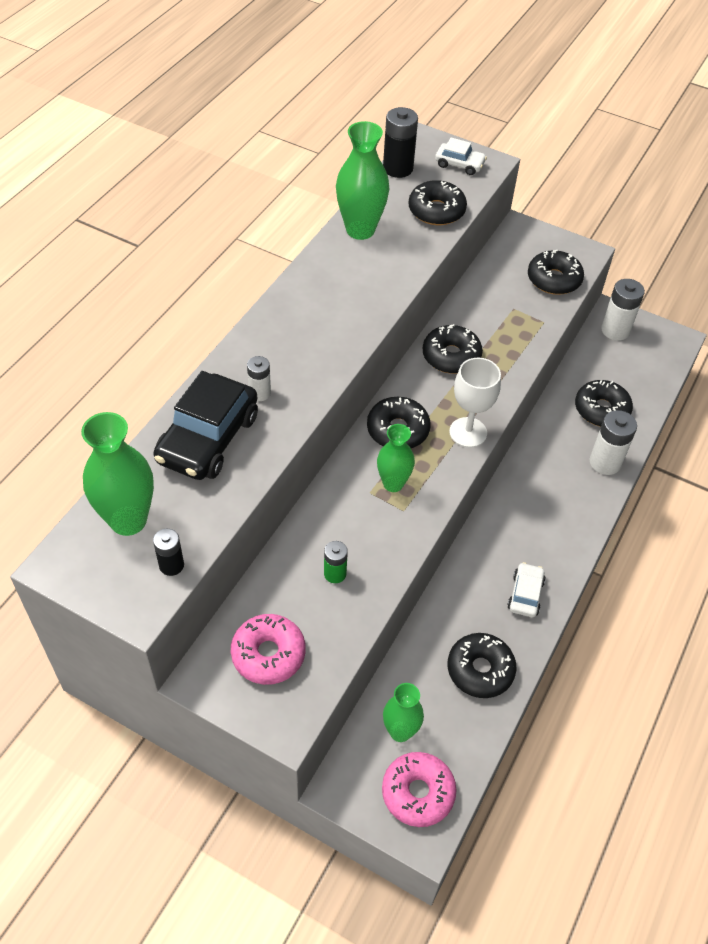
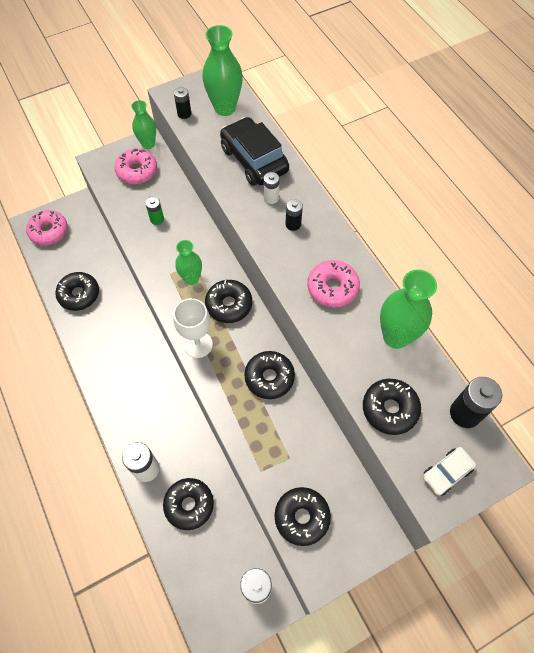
camera: 125 degrees right, 10 degrees up
green vase [383,683,424,742] -> green vase moved to [131,100,156,149]
white car [508,562,546,617] -> none
none -> black battery [285,199,303,231]
none -> pink donut [307,260,360,307]

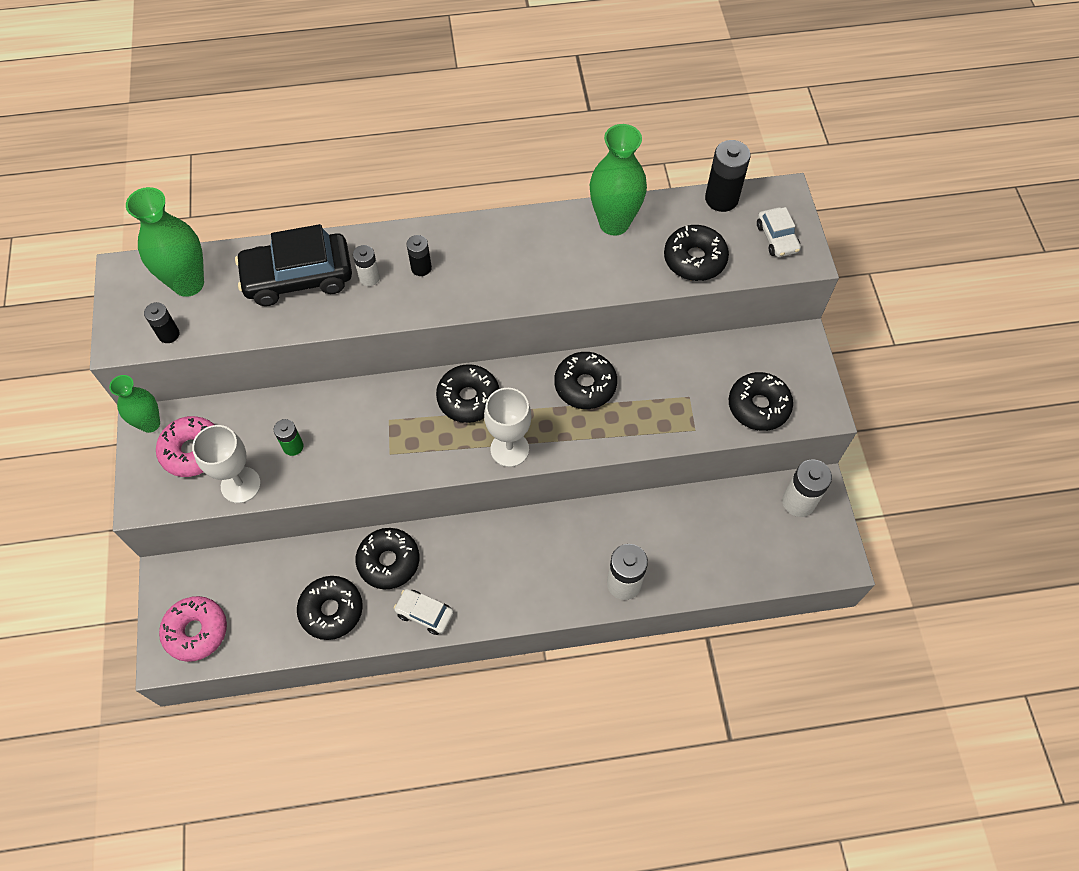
camera: 70 degrees left, 0 degrees up
black donut [163,478,214,530] -> black donut moved to [356,528,419,589]
green vase [175,240,202,285] -> none
pink donut [307,260,360,307] -> none
none -> white goblet [192,425,261,503]
none -> white car [394,589,454,635]

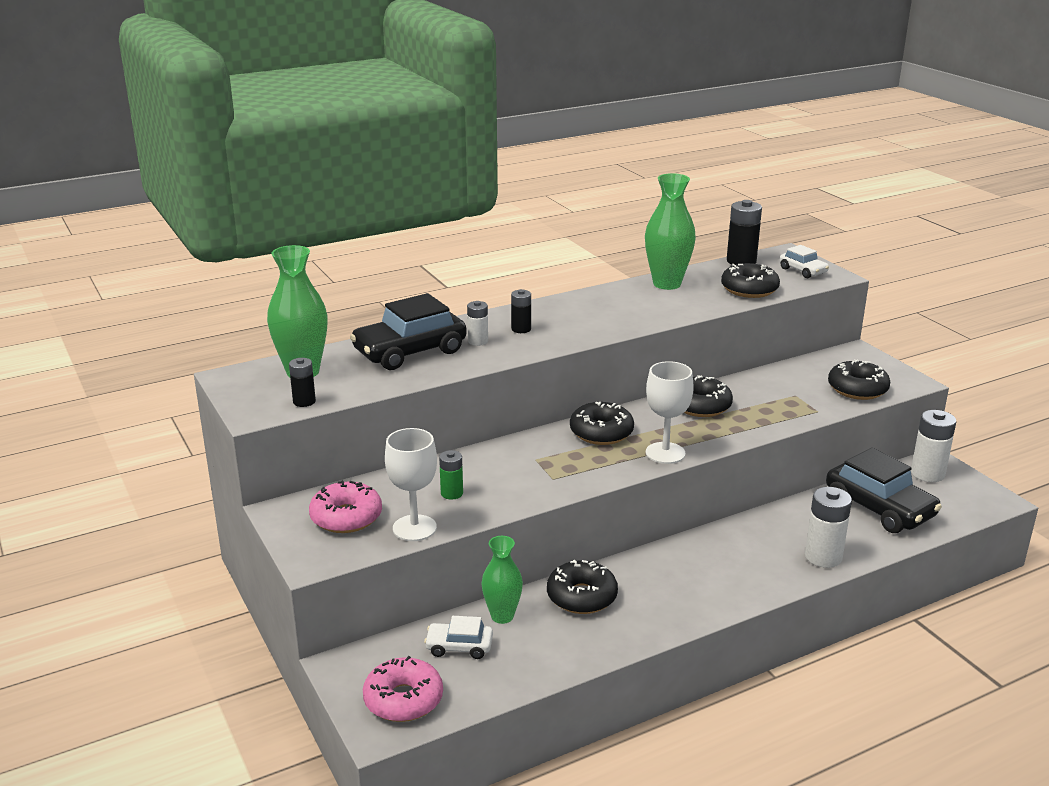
camera: 20 degrees left, 35 degrees down
green vase [109,375,160,433] -> green vase moved to [481,536,523,624]
black donut [297,576,363,640] -> none
white car [394,589,454,635] -> white car moved to [424,616,493,659]
none -> black car [826,448,942,533]

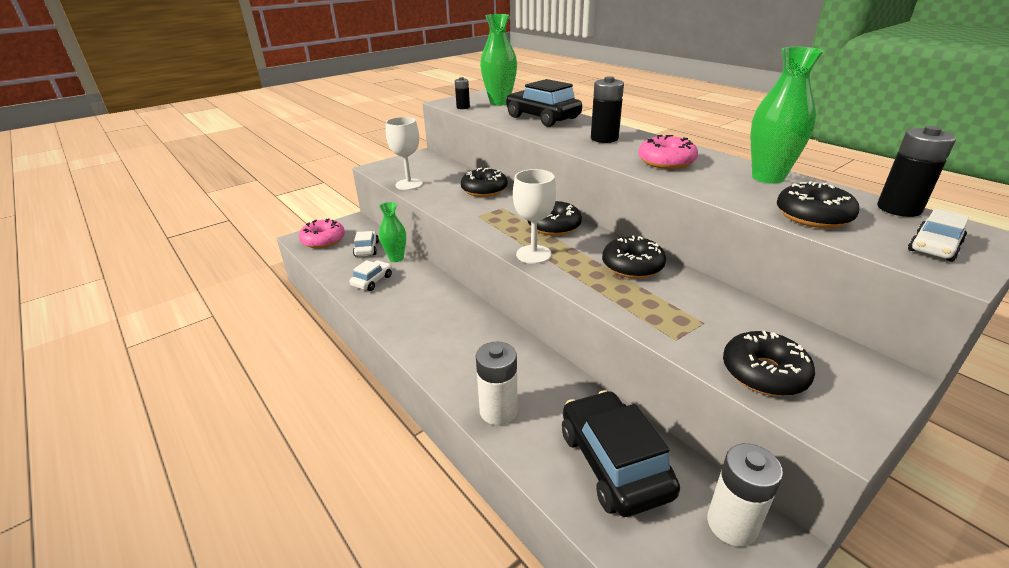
camera: 80 degrees right, 5 degrees up
pink donut [309,480,382,533] -> pink donut moved to [638,135,698,169]
green battery [439,450,463,500] -> none
white battery [467,301,488,346] -> none
black battery [511,289,531,333] -> black battery [591,76,624,143], size x1.70
black donut [547,560,618,614] -> black donut moved to [461,168,507,197]
black car [826,448,942,533] -> black car turned 120 degrees clockwise [562,390,680,517]
none -> white car [350,260,392,291]

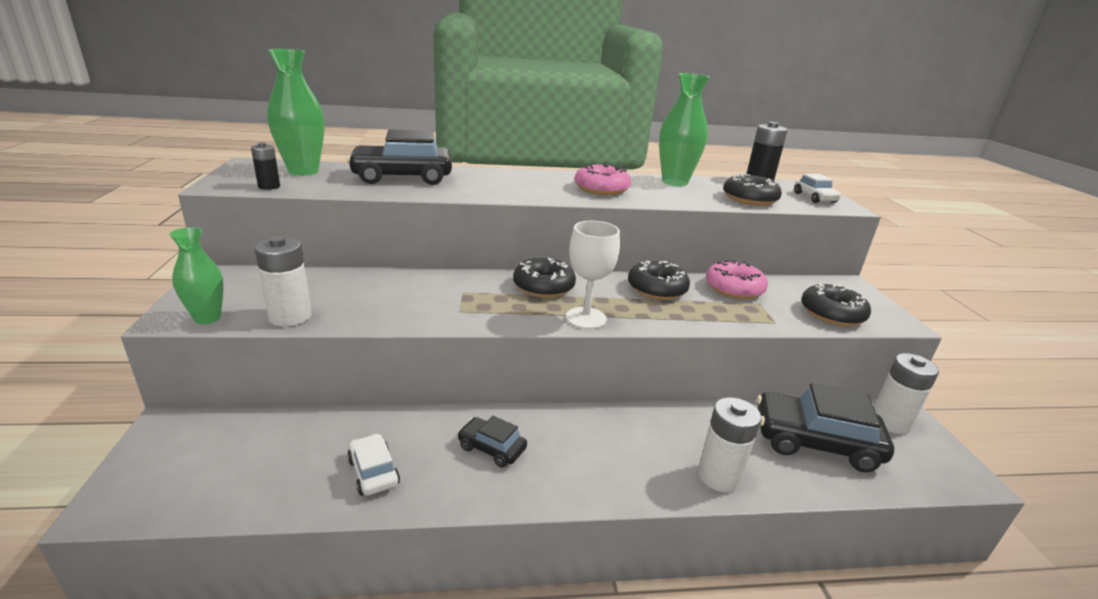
camera: 60 degrees left, 5 degrees down
pink donut [299,219,345,248] -> pink donut moved to [706,260,768,299]
white car [353,231,379,256] -> none
green vase [379,202,406,262] -> green vase moved to [169,227,224,324]
white goblet [386,117,423,190] -> white battery [254,236,312,327]
black donut [461,168,507,197] -> none
black battery [591,76,624,143] -> none
none -> black car [458,416,527,468]

